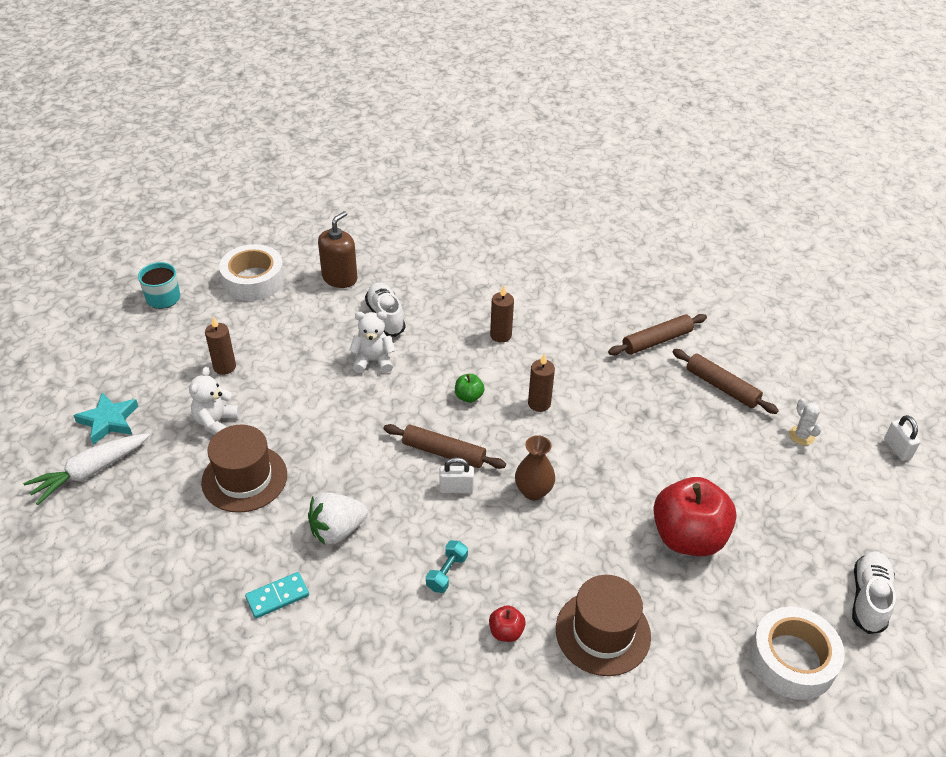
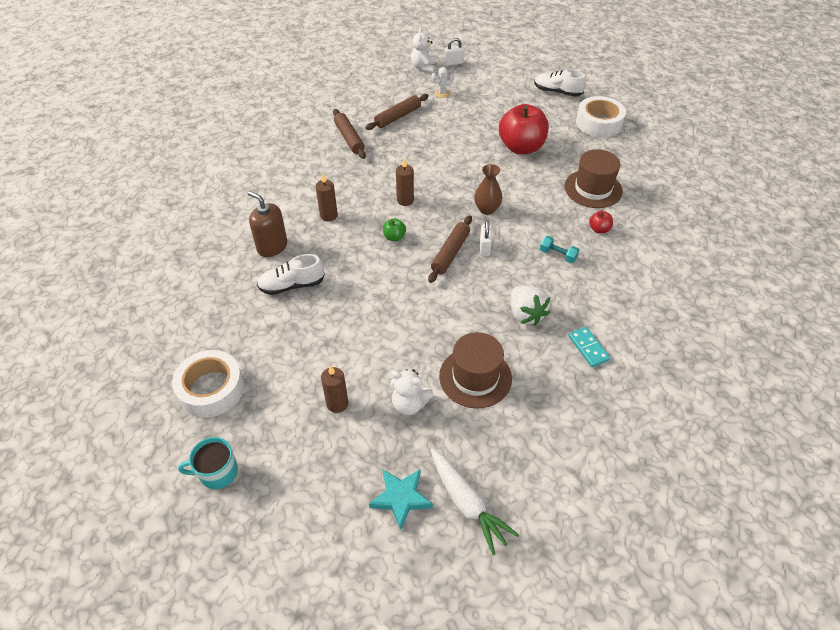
camera: 85 degrees left, 5 degrees up
brown soap dispenser [318,211,358,288] -> brown soap dispenser moved to [248,191,287,257]
white teddy bear [349,312,395,373] -> white teddy bear moved to [411,27,436,73]

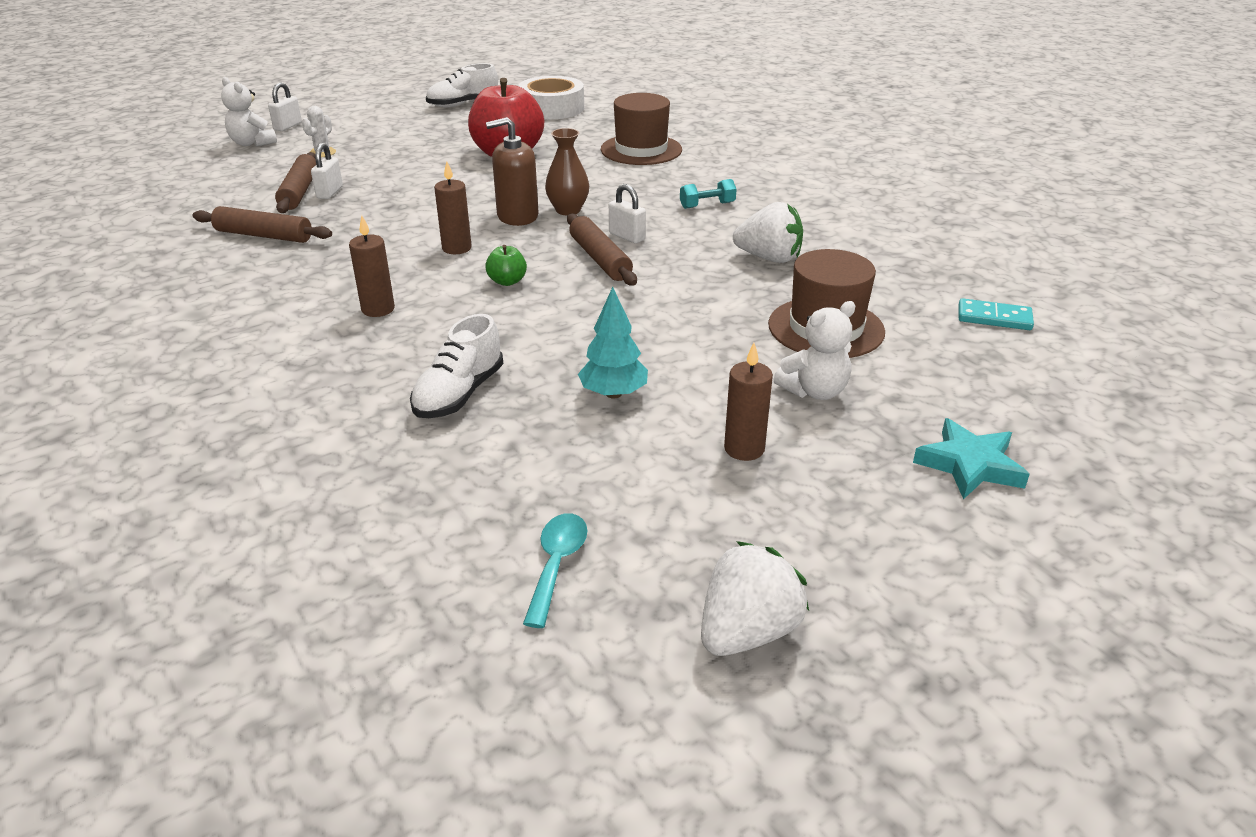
camera: 50 degrees left, 15 degrees down
white tape [172,350,244,418] -> turquoise spoon [523,513,587,628]
turquoise mug [178,437,238,489] -> white strawberry [701,541,809,656]
brown soap dispenser [248,191,287,257] -> brown soap dispenser moved to [486,117,539,226]
white carrot [431,449,519,555] -> none
turquoise domino [568,327,610,367] -> turquoise domino moved to [959,298,1034,330]
red apple [589,211,613,234] -> none
none -> white padlock [311,143,343,199]
none -> turquoise tree [578,287,648,398]

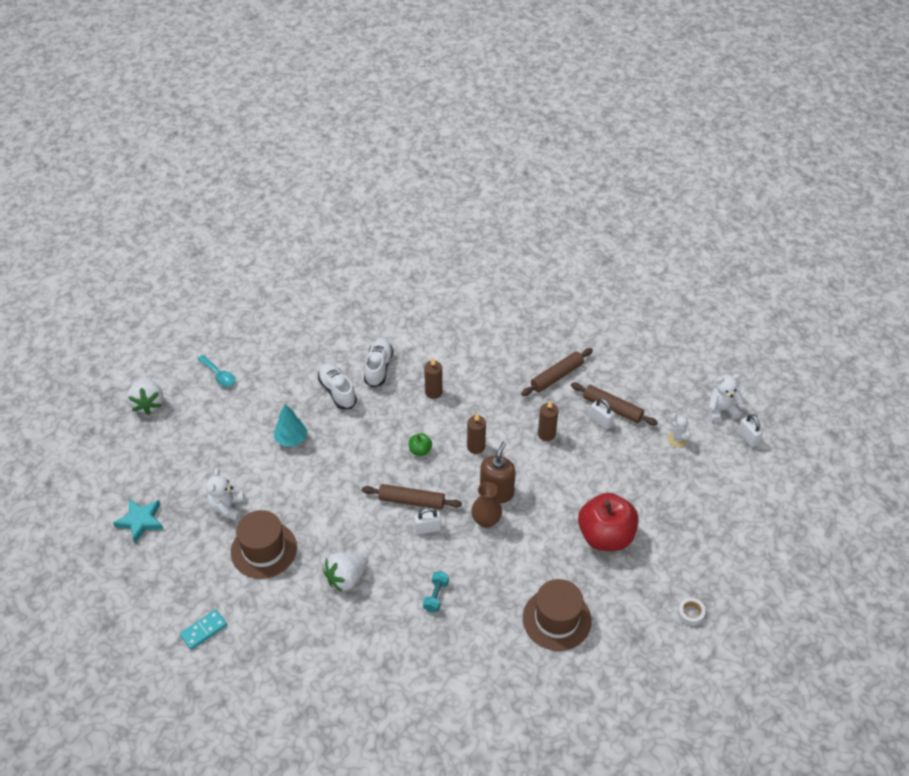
camera: 125 degrees right, 15 degrees up
white shoe [426,63,498,107] -> white shoe moved to [364,339,393,387]
white tape [518,76,584,119] -> white tape [678,598,706,626], size x0.43
brown candle [724,343,773,461] -> brown candle moved to [538,400,558,441]

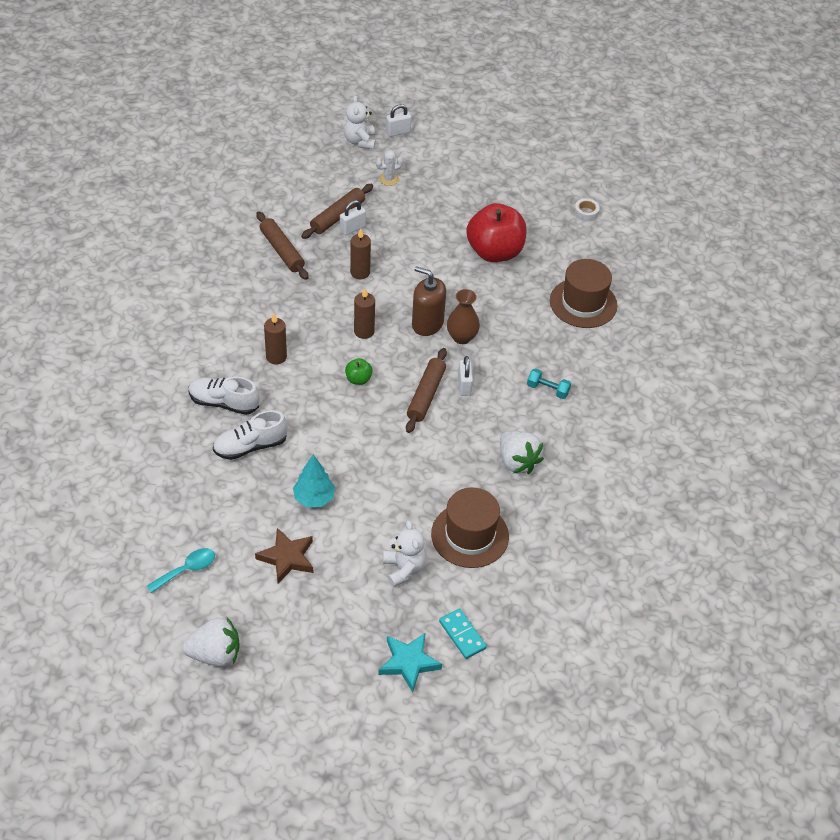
camera: 85 degrees left, 0 degrees up
turquoise domino [180,609,227,650] -> turquoise domino moved to [439,608,487,659]
white teddy bear [206,469,244,521] -> white teddy bear turned 120 degrees counterclockwise [383,521,426,587]
none -> brown star [255,528,313,583]

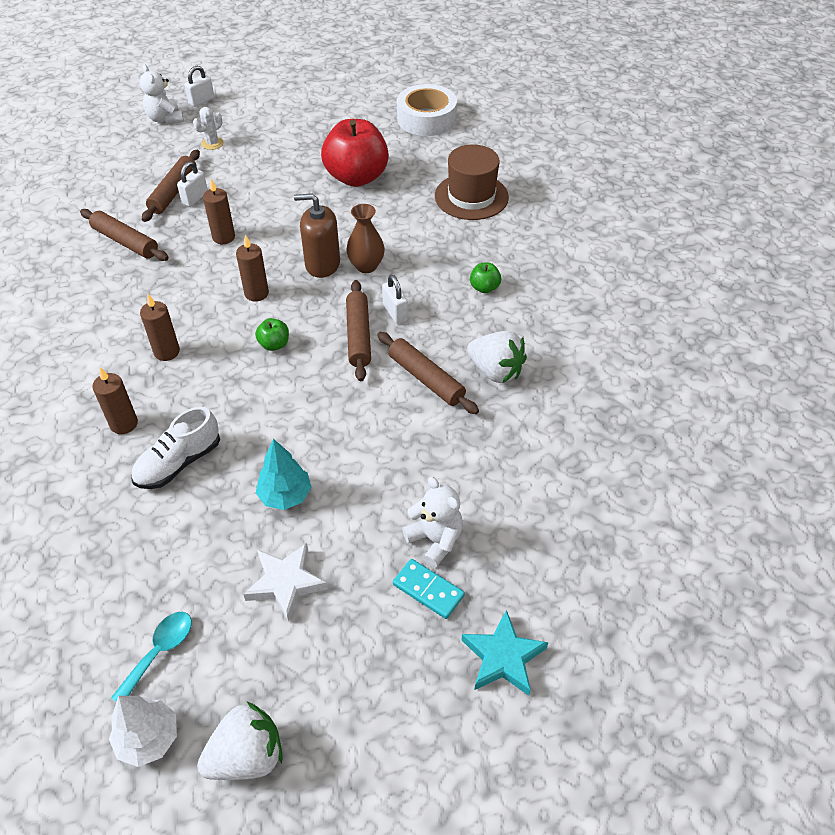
camera: 20 degrees left, 0 degrees up
white shoe [188,377,260,415] -> brown candle [92,367,138,434]
brown star [255,528,313,583] -> white star [243,543,328,622]
brown hat [431,488,509,568] -> none
turquoise domino [439,608,487,659] -> turquoise domino moved to [393,559,465,619]
turquoise dumbbell [527,368,571,399] -> green apple [470,263,501,293]
white tape [574,198,600,221] -> white tape [397,84,457,136], size x2.30
none -> white tree [109,696,177,767]
none -> brown rolling pin [377,332,479,414]

